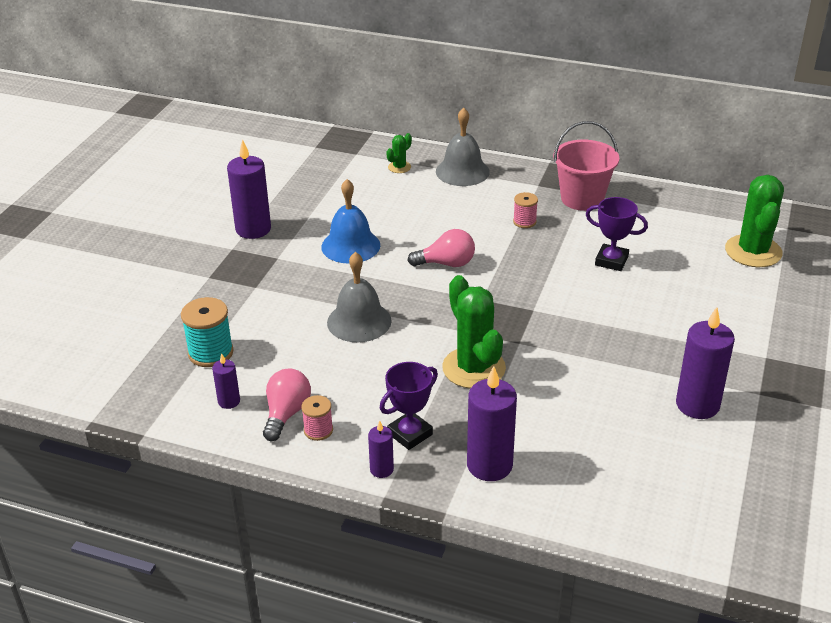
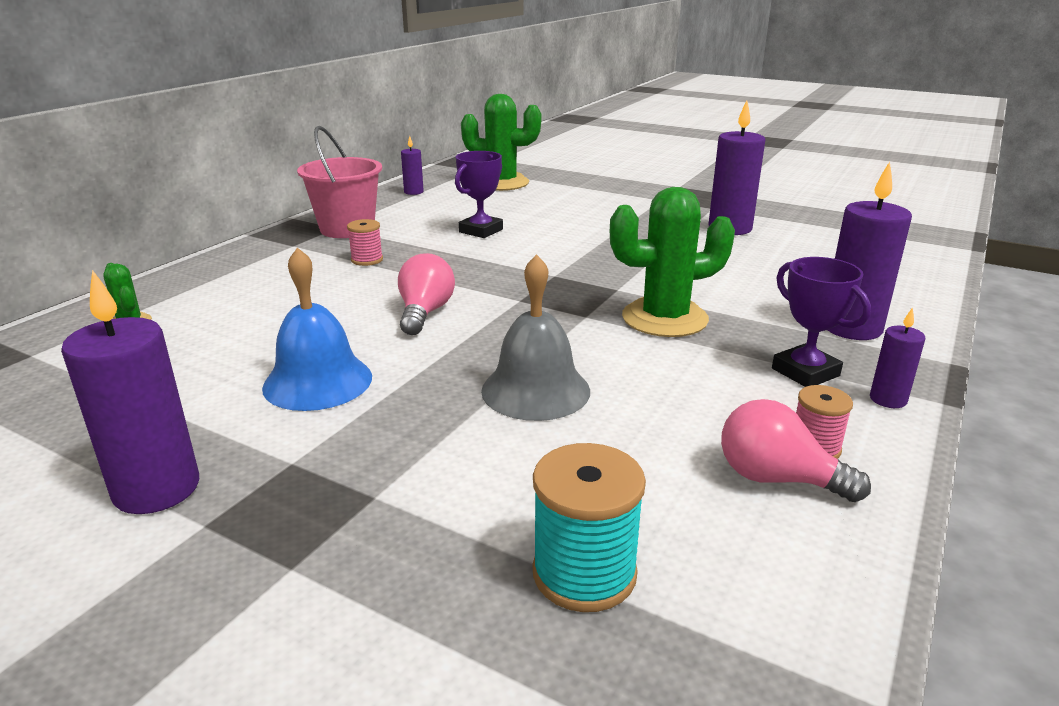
camera: 80 degrees left, 10 degrees down
purple candle [212,353,240,409] -> purple candle moved to [401,136,424,195]
grey bell [436,108,490,186] -> none

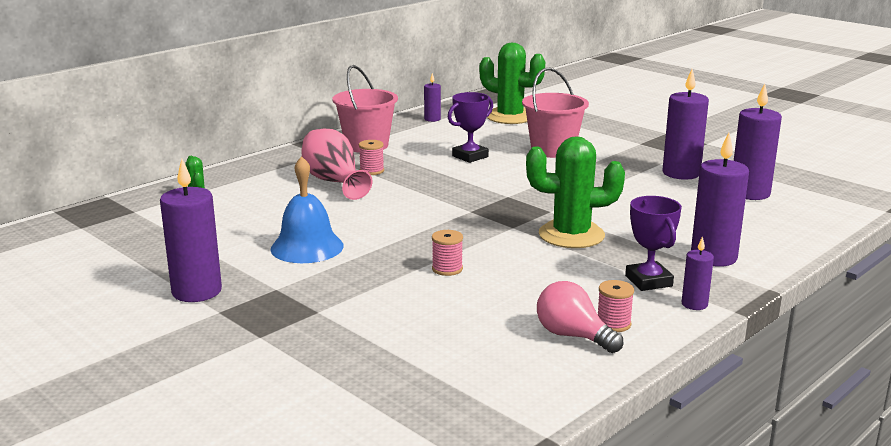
camera: 15 degrees right, 5 degrees down
pink light bulb [398,253,455,335] -> none
grey bell [481,254,590,421] -> pink spool [432,230,463,276]
turquoise spool [533,443,646,612] -> none
none -> pink vase [302,129,372,200]
none -> pink bucket [522,68,589,158]
none -> purple candle [734,83,782,200]

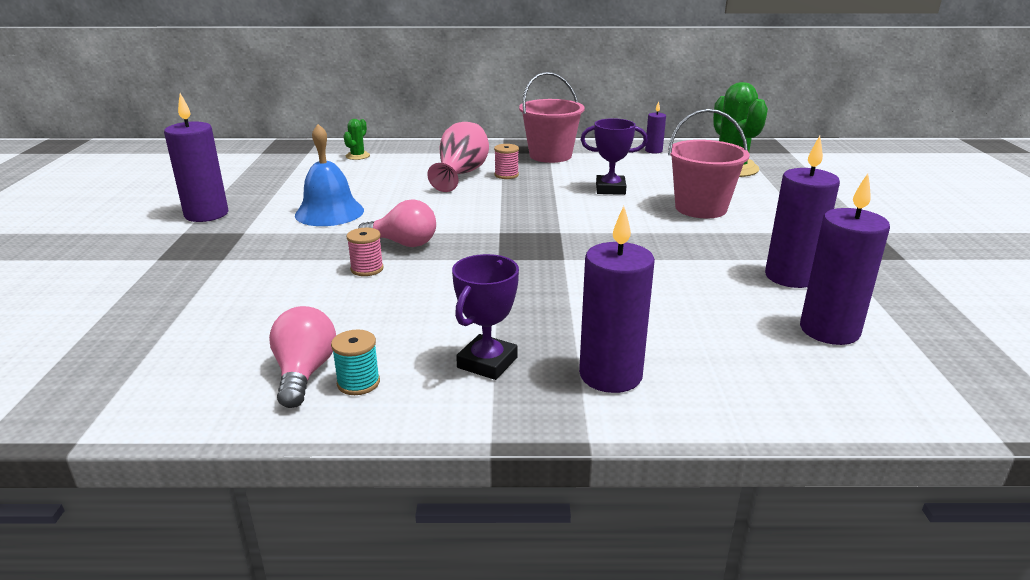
camera: 45 degrees right, 5 degrees up
green cactus [526,136,625,248] -> none
pink spool [598,280,634,332] -> turquoise spool [331,329,380,395]
purple candle [682,236,714,310] -> none
none -> pink light bulb [358,199,436,247]

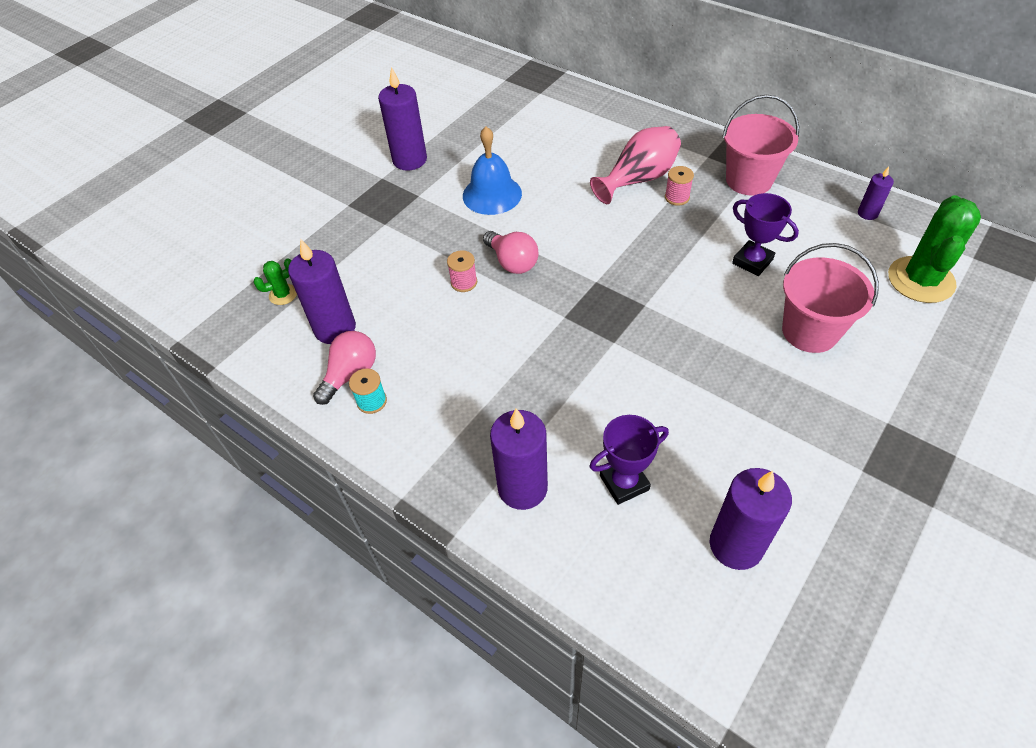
camera: 40 degrees right, 25 degrees up
green cactus [344,119,370,160] -> green cactus moved to [253,258,297,305]
purple trophy [452,254,519,380] -> purple trophy moved to [589,415,669,505]
purple candle [765,136,840,288] -> purple candle moved to [288,239,356,344]

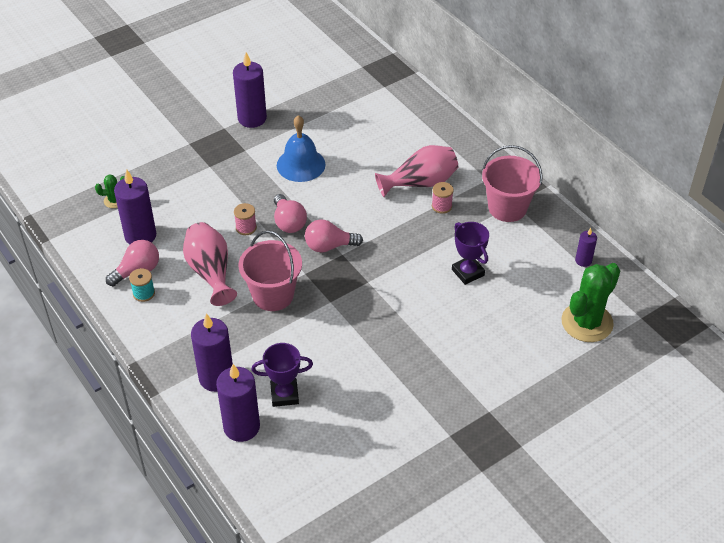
camera: 15 degrees right, 5 degrees down
purple candle [710,468,792,570] -> purple candle moved to [216,364,260,442]
pink bucket [782,243,879,353] -> pink bucket moved to [238,230,302,311]
none -> pink vase [183,222,237,306]
none -> pink light bulb [305,219,363,253]

